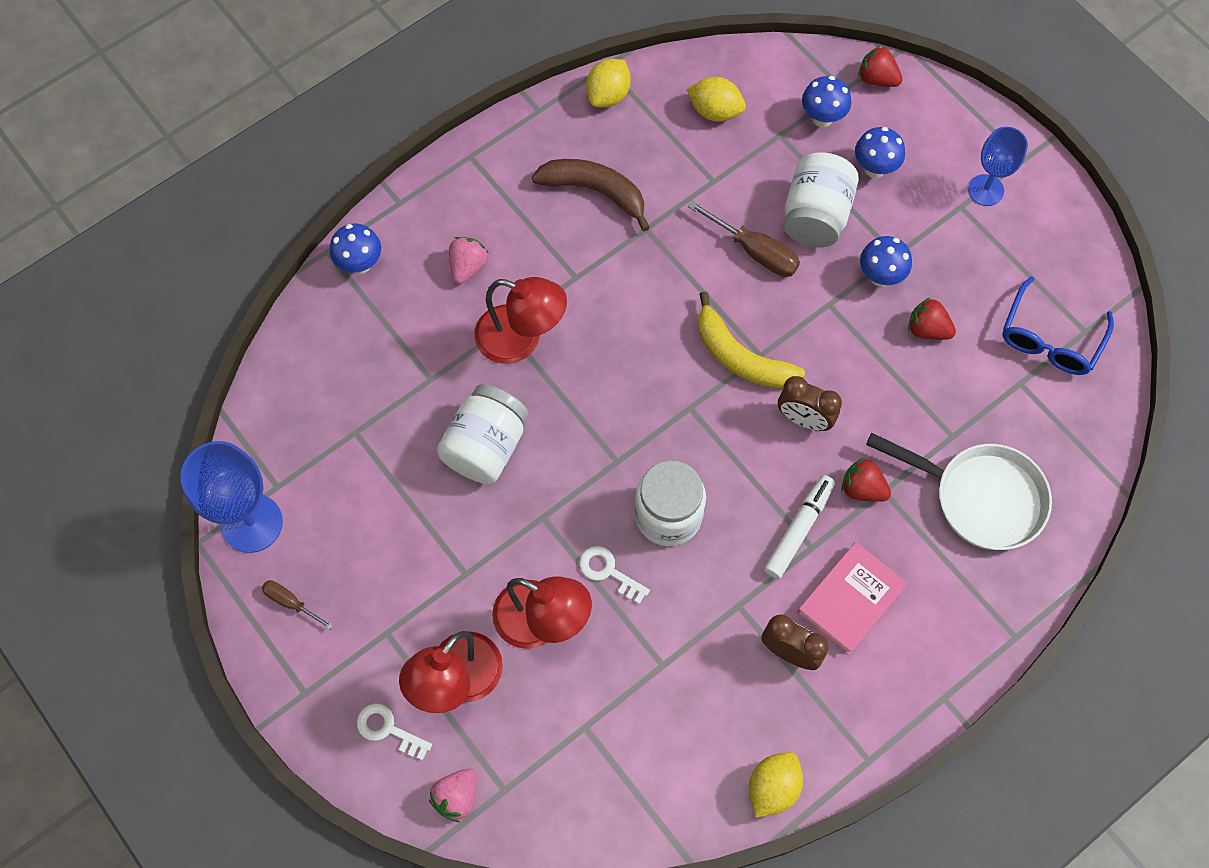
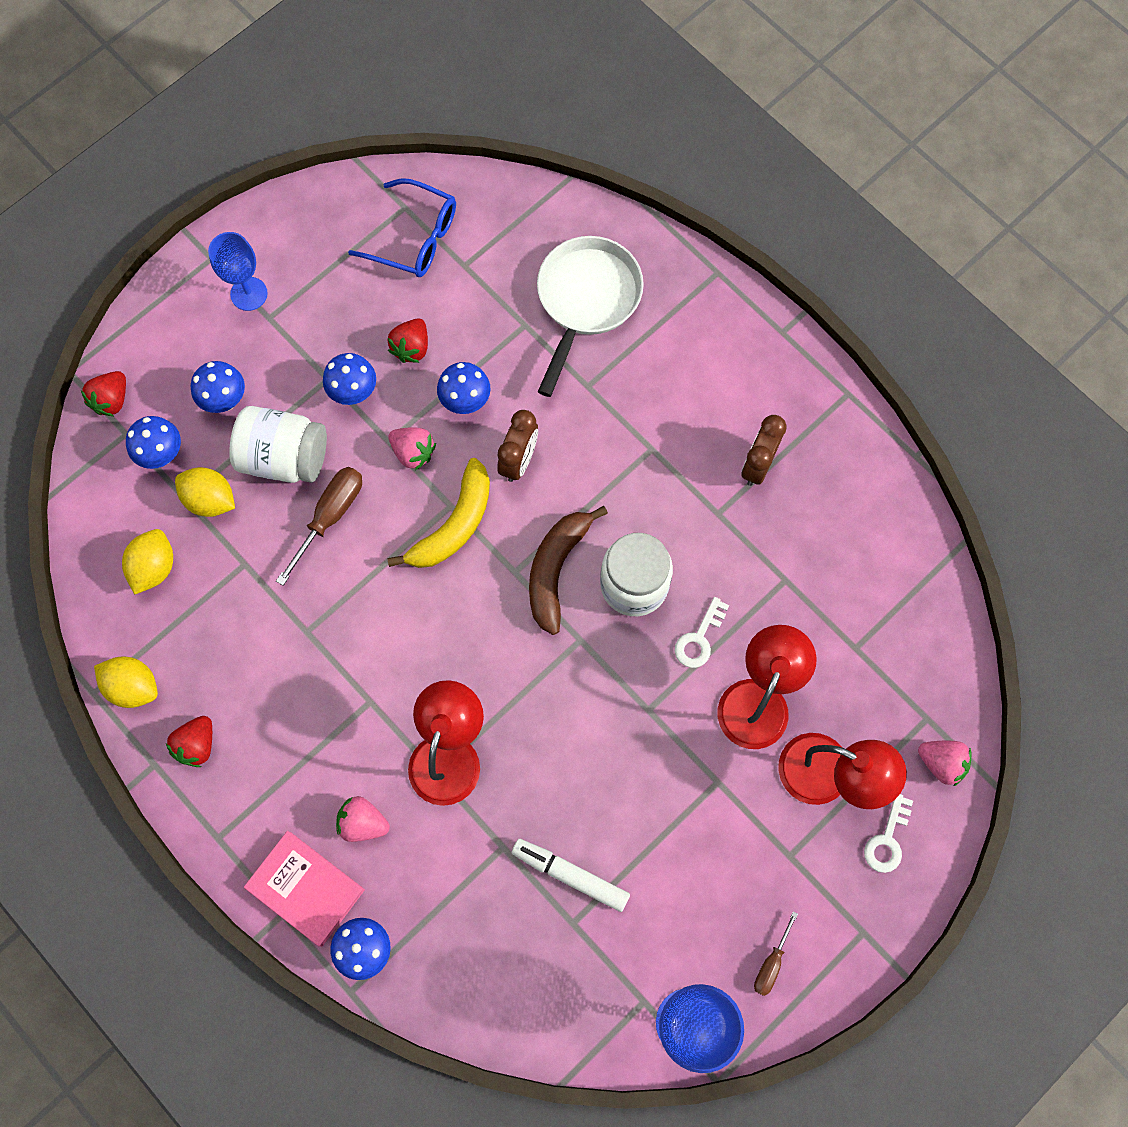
camera: 95 degrees left, 5 degrees up
white jar [437,384,528,484] -> none
brown banana [532,159,650,231] -> brown banana moved to [529,506,608,635]
yellow lemon [749,752,803,818] -> yellow lemon moved to [175,467,235,517]
white marker [764,475,835,579] -> white marker moved to [512,839,630,912]
pink book [797,542,908,655] -> pink book moved to [244,831,365,947]
red strawberry [841,458,891,502] -> red strawberry moved to [166,716,212,767]
none -> pink strawberry [388,427,436,471]
none -> blue mushroom [437,362,490,414]

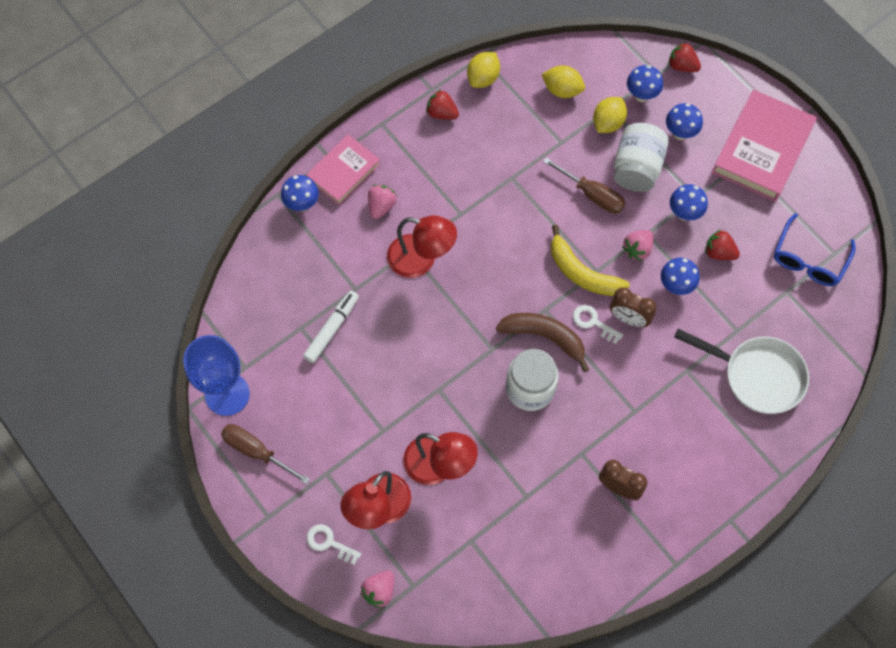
camera: 95 degrees right, 5 degrees down
blue goblet [208,232,268,311] -> pink book [712,89,817,202]
white key [675,597,729,668] -> white key moved to [573,305,623,344]
brown screwdriver [754,911,798,996] -> brown screwdriver [221,424,310,485], size x1.70

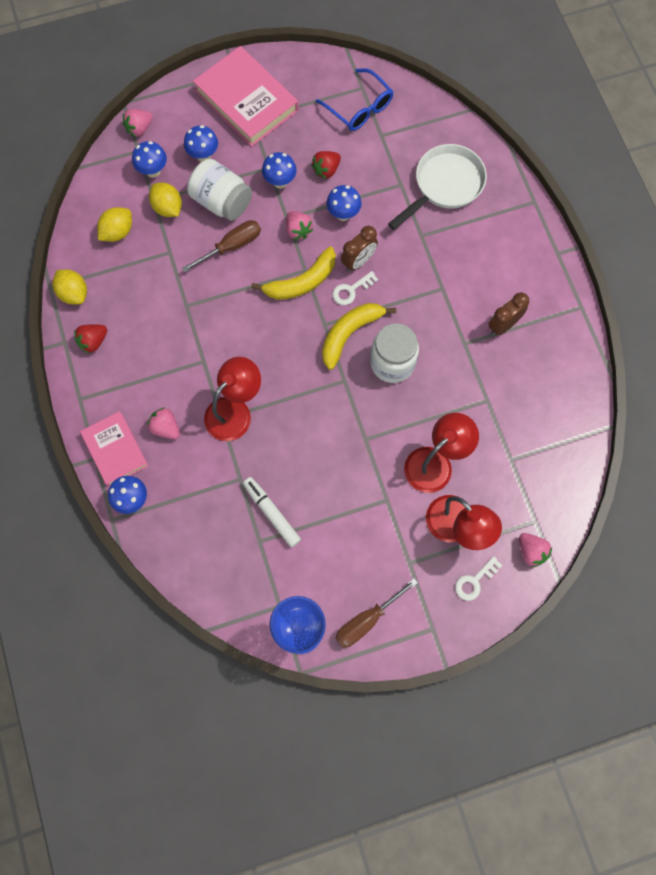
camera: 70 degrees left, 5 degrees up
brown banana [496,313,589,372] -> yellow banana [322,303,396,370]
red strawberry [668,42,701,72] -> pink strawberry [123,109,153,137]

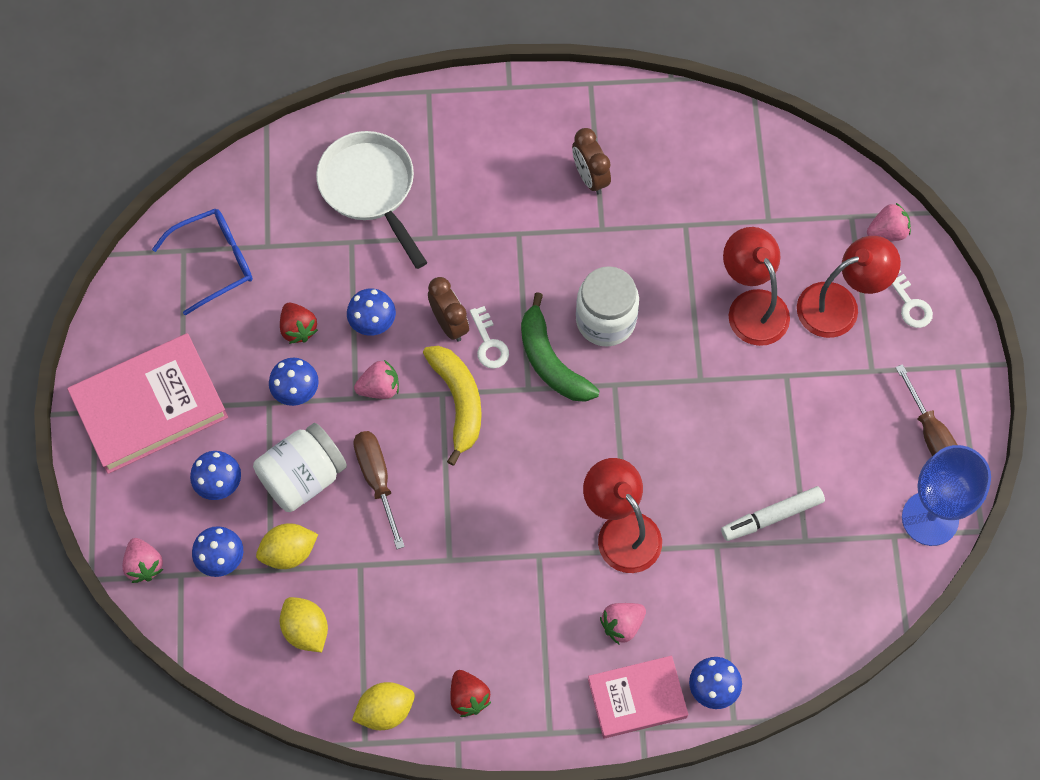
camera: 75 degrees left, 5 degrees down
yellow banana [322,303,396,370] -> green banana [521,292,600,402]

